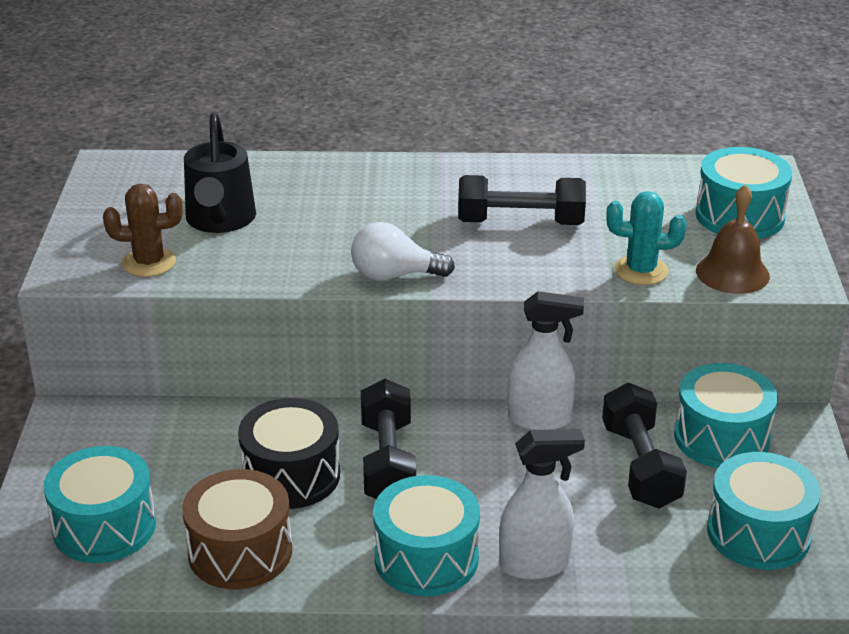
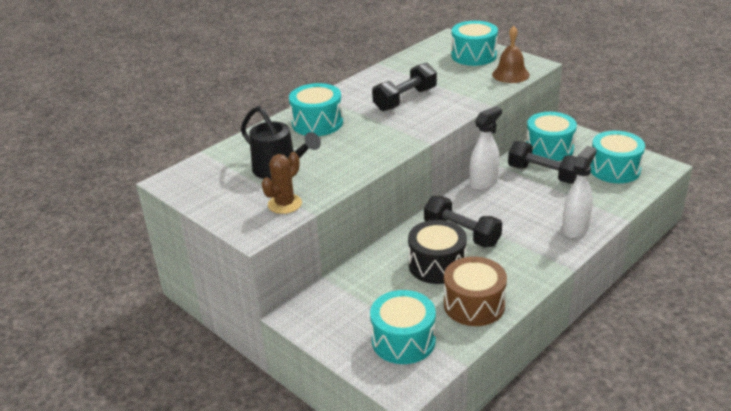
camera: 45 degrees left, 0 degrees up
white light bulb [351,222,455,281] -> none
turquoise drum [373,475,480,596] -> turquoise drum moved to [289,83,343,136]
turquoise cactus [606,191,687,285] -> none

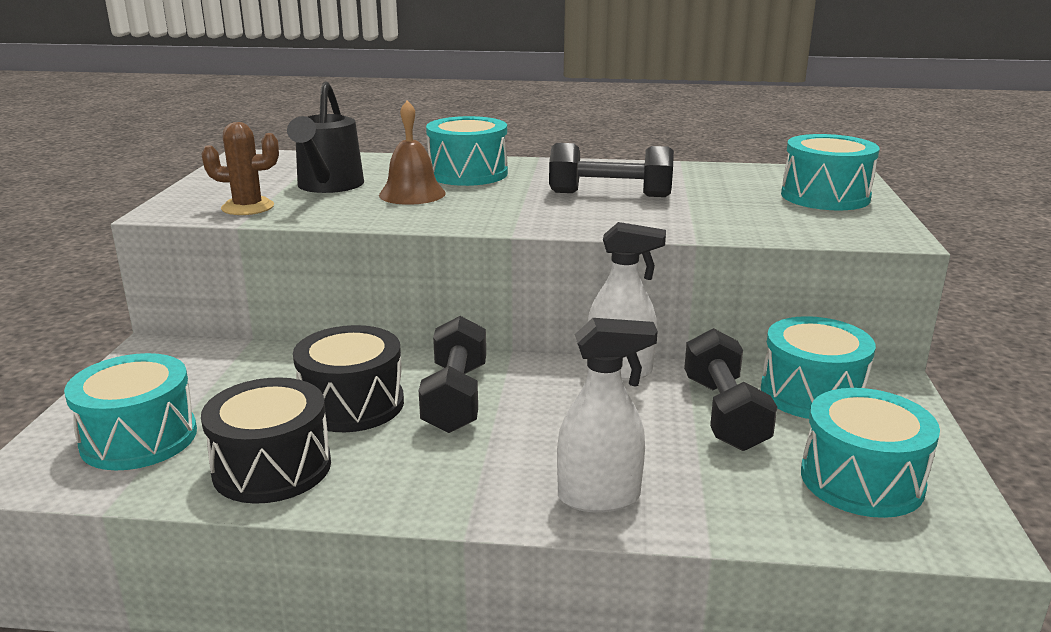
camera: 50 degrees right, 10 degrees down
brown drum [444,257,507,326] -> black drum [201,377,331,504]
brown bell [492,26,530,83] -> brown bell moved to [379,100,446,205]

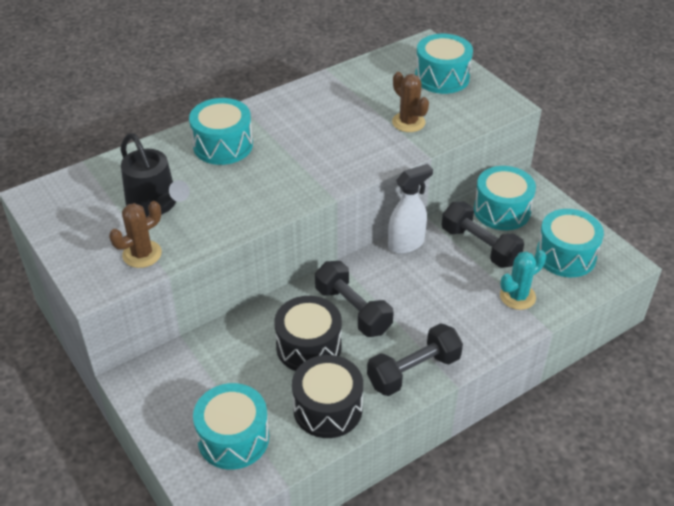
camera: 40 degrees left, 20 degrees up
brown bell [379,100,446,205] -> none
black dumbbell [549,143,674,197] -> black dumbbell moved to [367,323,463,396]
white spray bottle [557,318,658,512] -> none
none -> brown cactus [392,72,429,132]
none -> turquoise cactus [500,250,546,310]

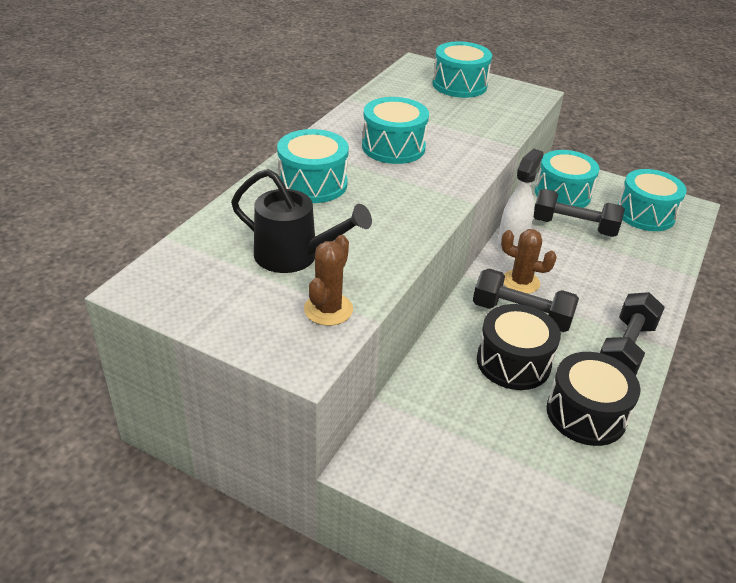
camera: 30 degrees left, 5 degrees down
turquoise drum [193,383,269,470] -> turquoise drum moved to [362,97,429,164]
brown cactus [392,72,429,132] -> brown cactus moved to [501,229,557,294]
turquoise cactus [500,250,546,310] -> none

